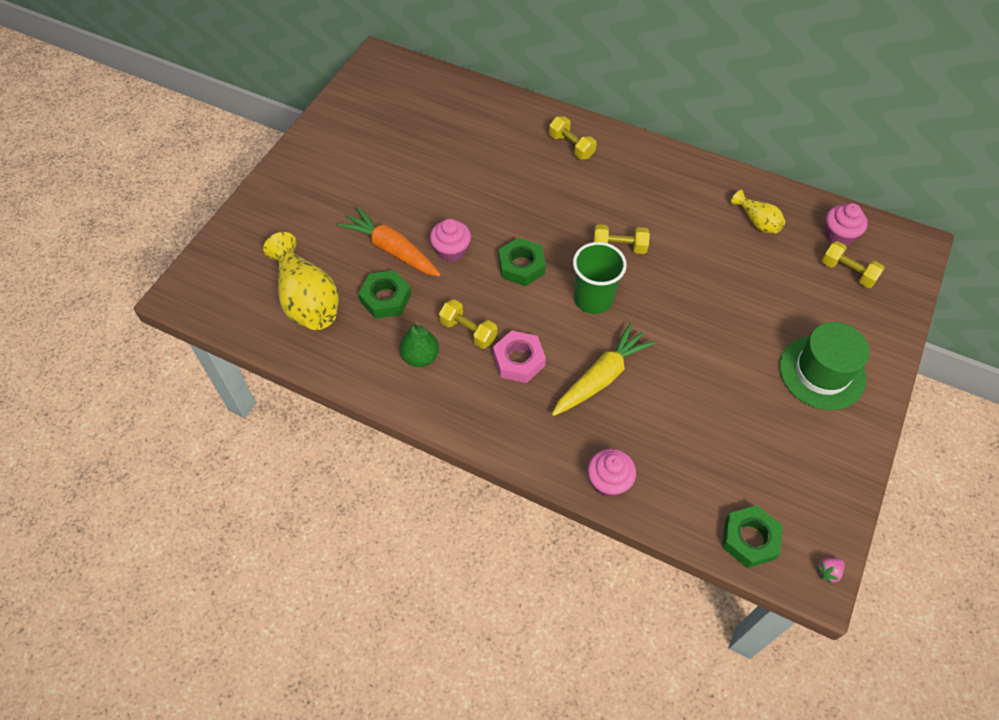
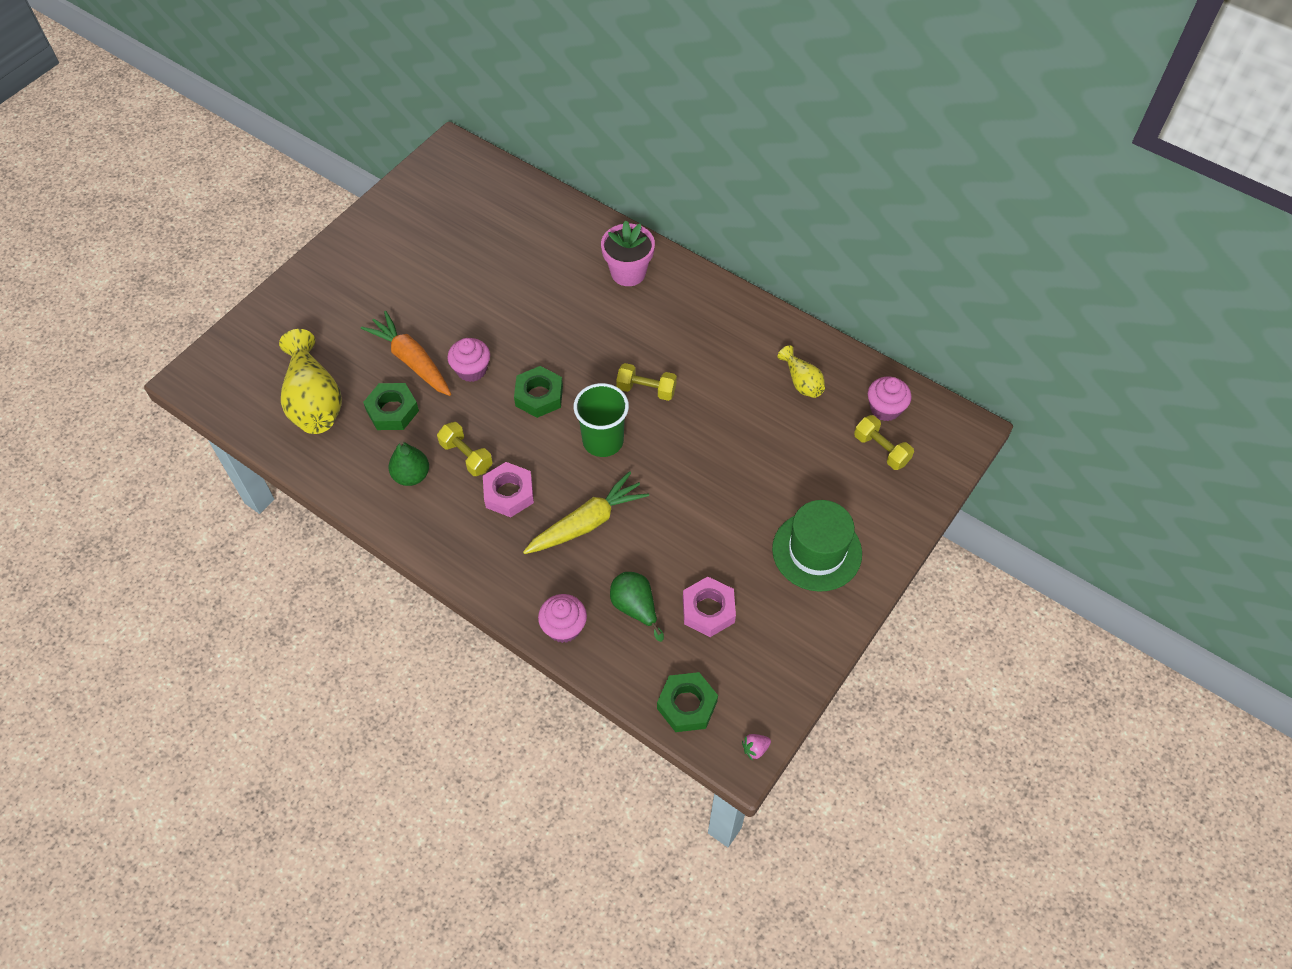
camera: 10 degrees right, 0 degrees up
yellow dumbbell [549,116,597,160] -> pink flower pot [601,221,655,286]
none -> green pear [610,572,664,642]
none -> pink nut [683,576,736,637]

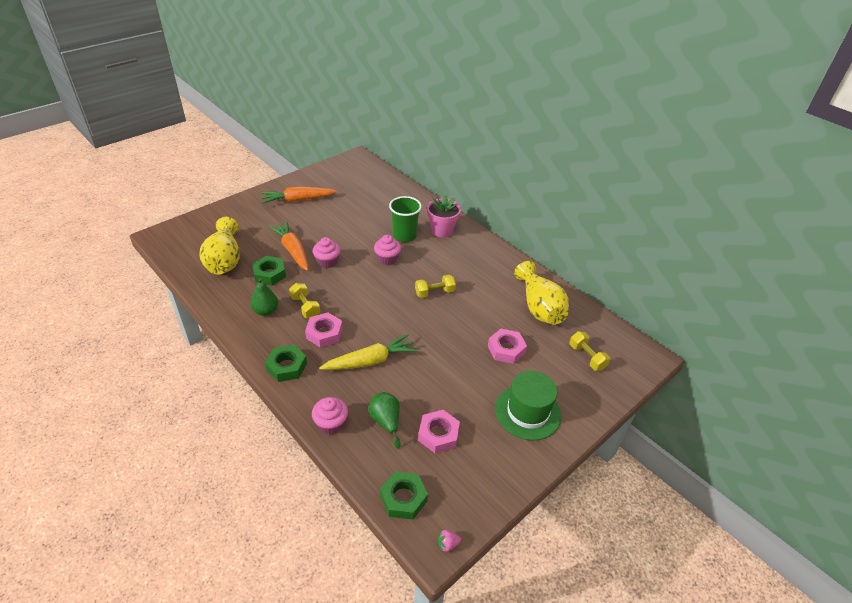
camera: 10 degrees right, 15 degrees down
green nut [514,366,563,418] -> green nut moved to [265,345,307,382]
green cup [574,383,629,457] -> green cup moved to [389,196,422,242]
yellow dumbbell [616,363,677,401] -> yellow dumbbell turned 45 degrees counterclockwise [415,275,456,298]
yellow vase [778,345,825,398] -> yellow vase [514,261,569,325], size x1.90
pink cupcake [868,377,912,421] -> pink cupcake moved to [374,235,401,265]
none -> orange carrot [261,187,337,203]
none -> pink nut [488,329,527,364]

